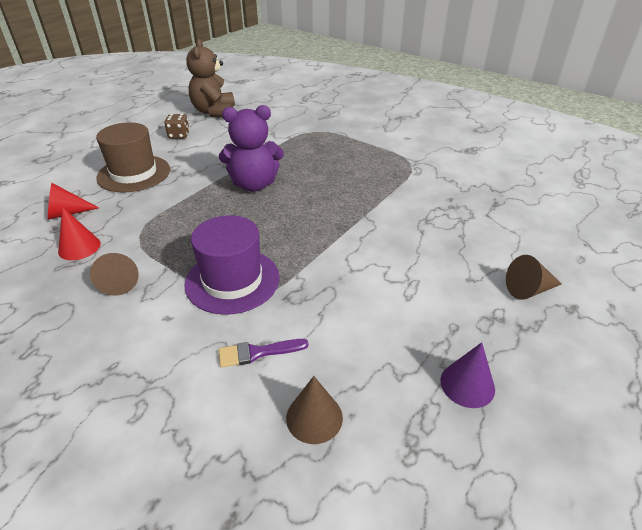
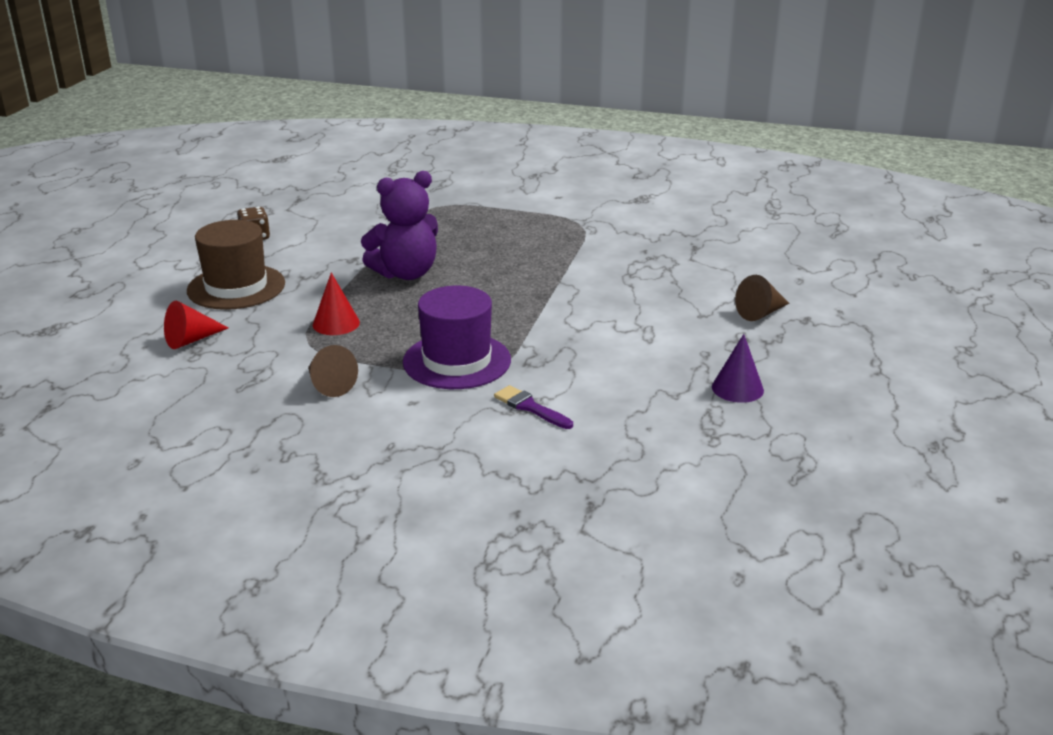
camera: 20 degrees left, 10 degrees down
red cone [58,207,101,260] -> red cone moved to [313,273,360,335]
brown teddy bear [186,39,235,118] -> none
purple brush [219,339,309,368] -> purple brush turned 75 degrees clockwise [494,385,573,429]
brown cone [286,376,343,444] -> none

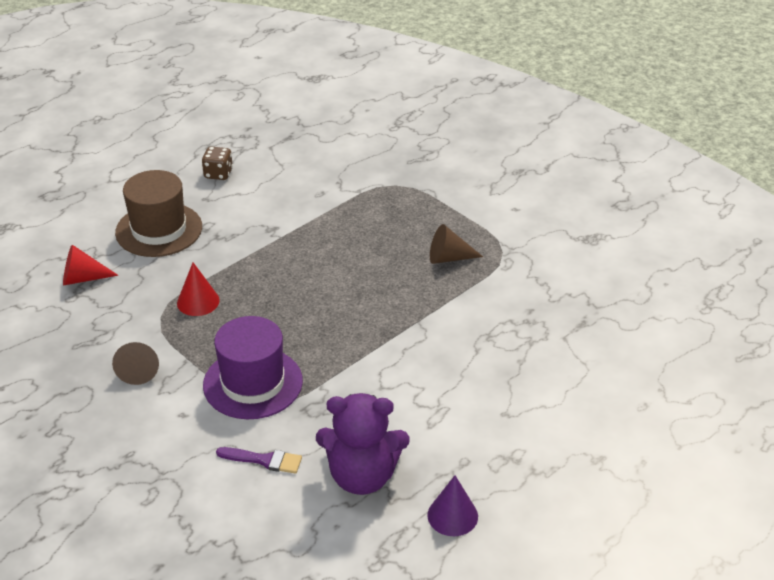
camera: 30 degrees right, 10 degrees up
purple teddy bear [361,171,438,280] -> purple teddy bear moved to [316,393,409,495]
purple brush [494,385,573,429] -> purple brush turned 120 degrees clockwise [216,447,302,474]
brown cone [735,275,789,321] -> brown cone moved to [430,224,483,264]

